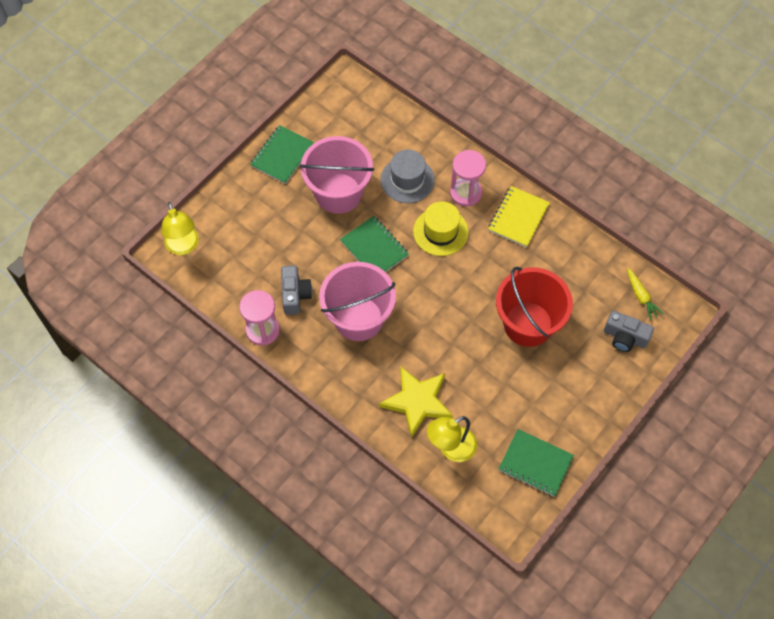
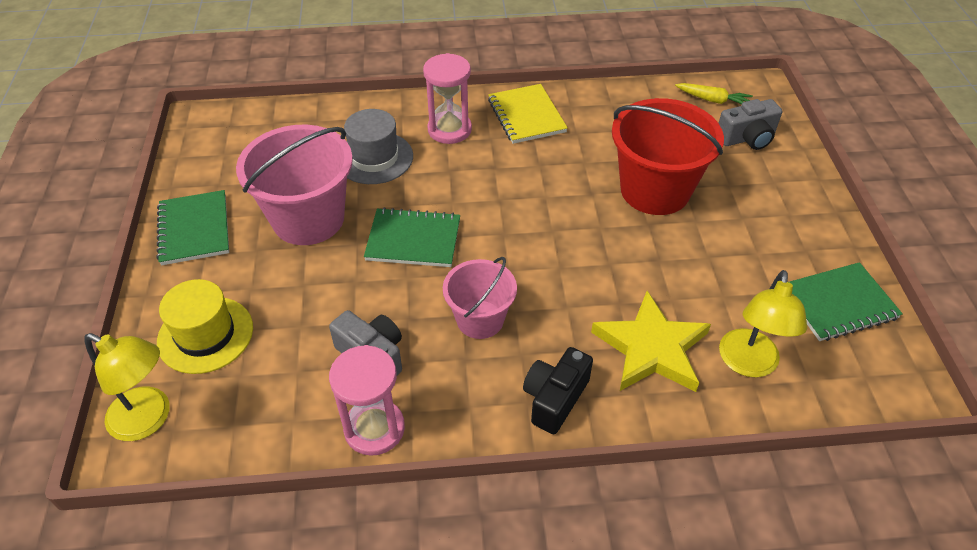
camera: 45 degrees left, 15 degrees down
pink bucket [319,262,396,341] -> pink bucket [443,257,517,339], size x0.60
yellow hat [413,201,469,256] -> yellow hat moved to [157,279,253,374]
none -> black camera [523,347,593,434]

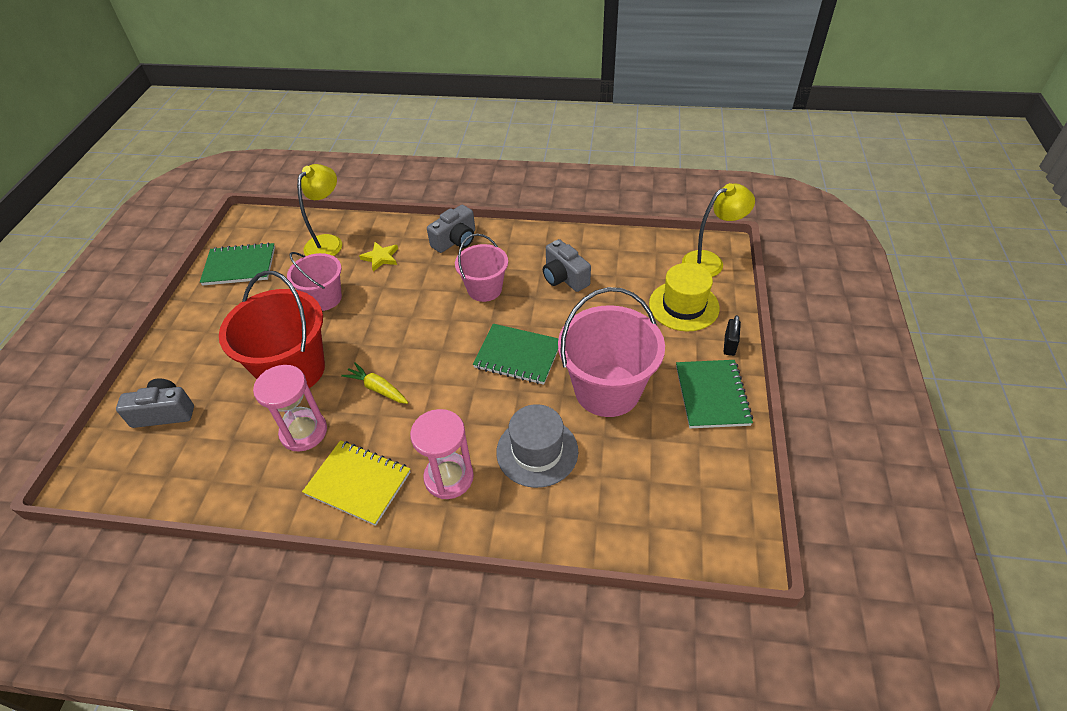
camera: 165 degrees left, 0 degrees up
yellow lamp [84,333,170,441] -> yellow lamp turned 120 degrees clockwise [682,183,755,277]
pink hourglass [329,345,405,456] -> pink hourglass moved to [253,365,327,452]
yellow notebook [488,84,568,144] -> yellow notebook turned 60 degrees counterclockwise [302,440,410,526]
black camera [523,347,593,434] -> grey camera [427,205,475,253]
yellow star [591,291,711,392] -> yellow star [359,242,398,272], size x0.50
yellow carrot [675,83,753,105] -> yellow carrot moved to [341,362,408,404]
none -> pink bucket [287,252,342,311]
none -> black padlock [724,315,741,356]

